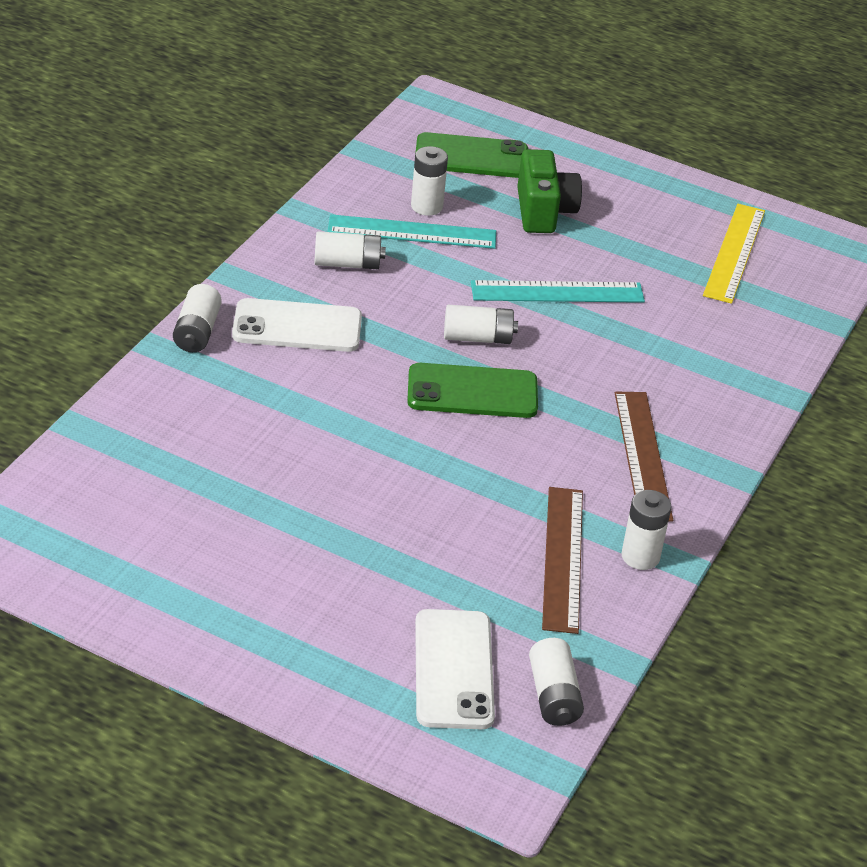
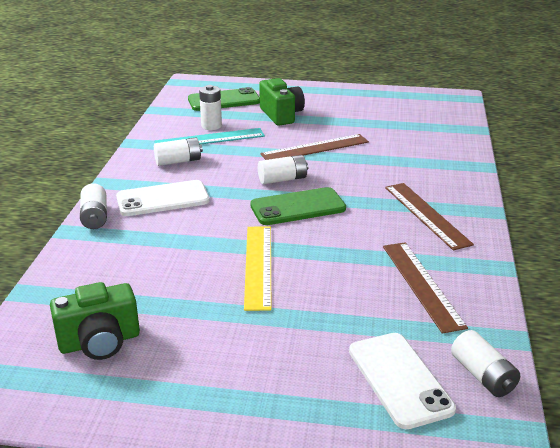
camera: 15 degrees left, 10 degrees down
turquoise ruler [471,280,645,303] -> brown ruler [260,134,369,160]
white battery [621,490,671,570] -> none
yellow ruler [703,204,765,304] -> yellow ruler moved to [244,227,271,311]
none -> green camera [50,282,140,360]

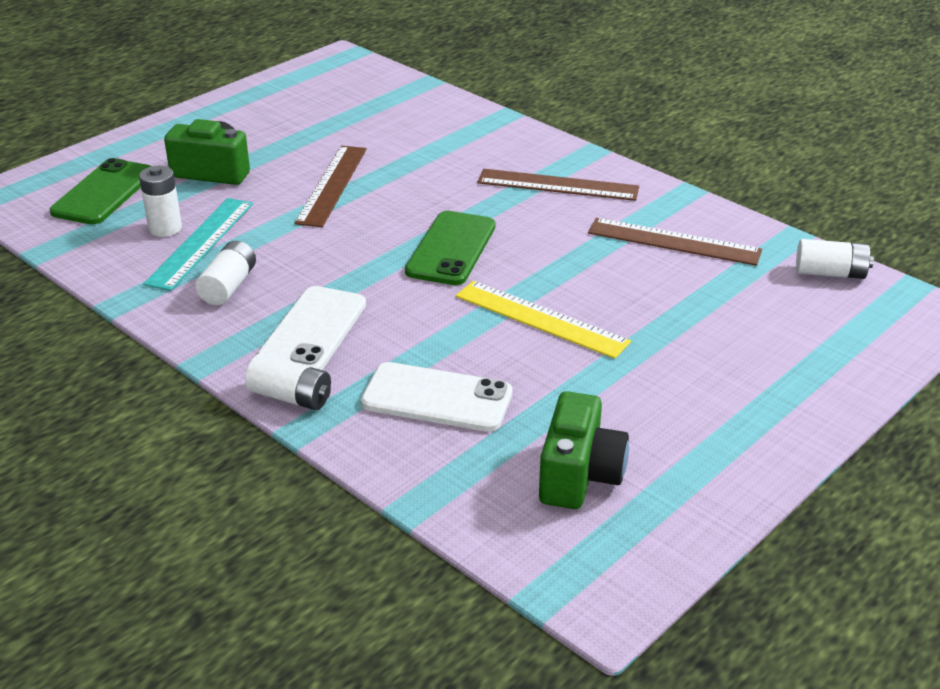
camera: 55 degrees left, 5 degrees up
white battery [258,155,308,184] -> none
white phone [349,333,456,429] -> white phone moved to [361,362,512,432]

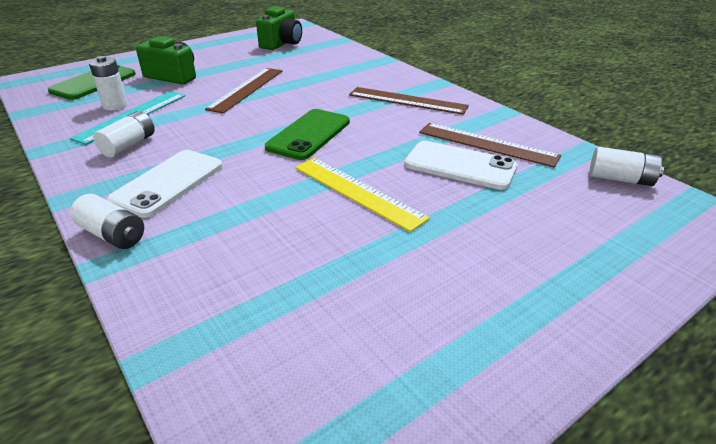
camera: 10 degrees right, 0 degrees up
white phone [361,362,512,432] -> white phone moved to [405,141,517,190]
green camera [539,391,629,509] -> green camera moved to [256,6,302,50]

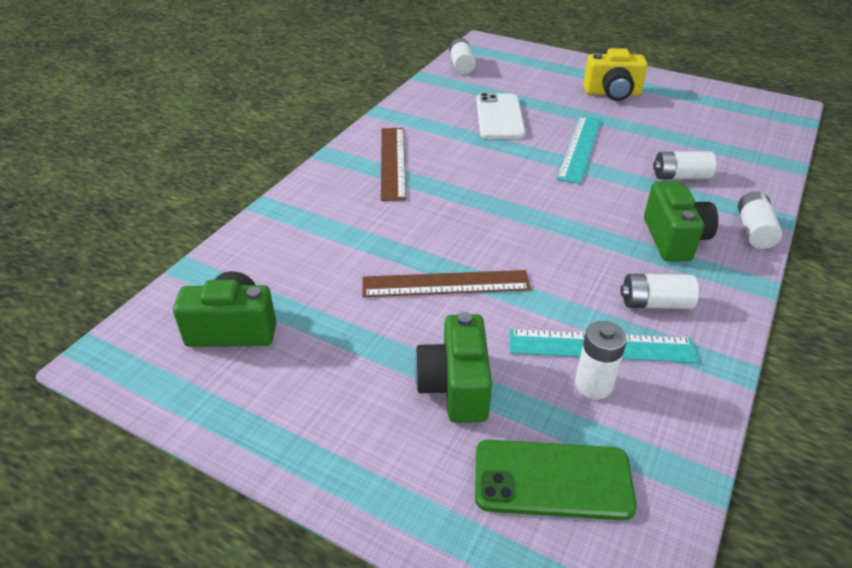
camera: 115 degrees left, 5 degrees up
white phone [107,150,223,218] -> green camera [644,181,718,262]
green phone [265,109,350,160] -> none
yellow ruler [295,158,430,232] -> turquoise ruler [556,116,602,184]
brown ruler [419,123,561,168] -> none
none -> yellow camera [583,48,648,101]
none -> white battery [653,151,716,179]

